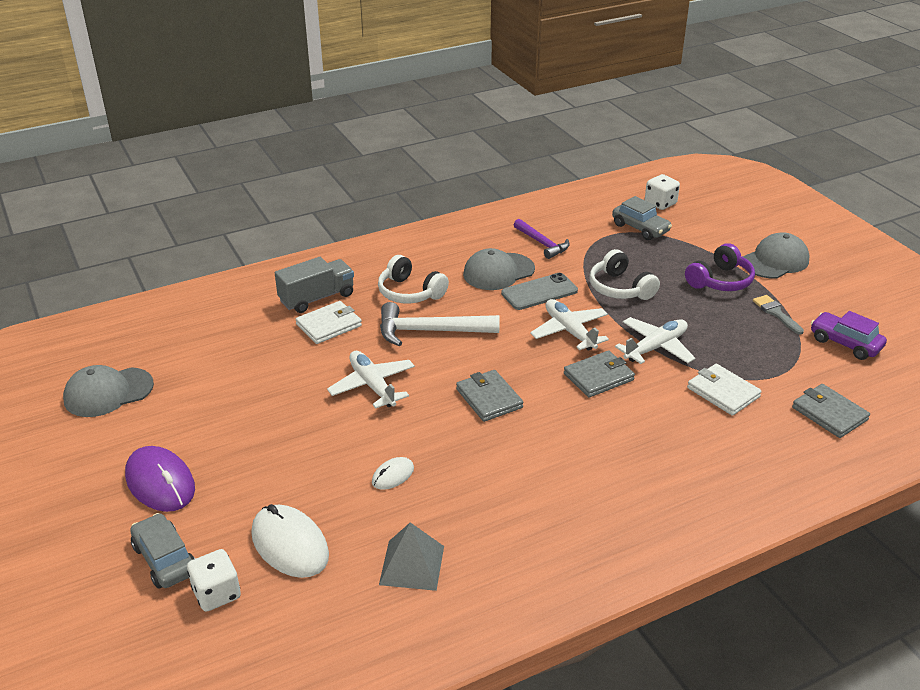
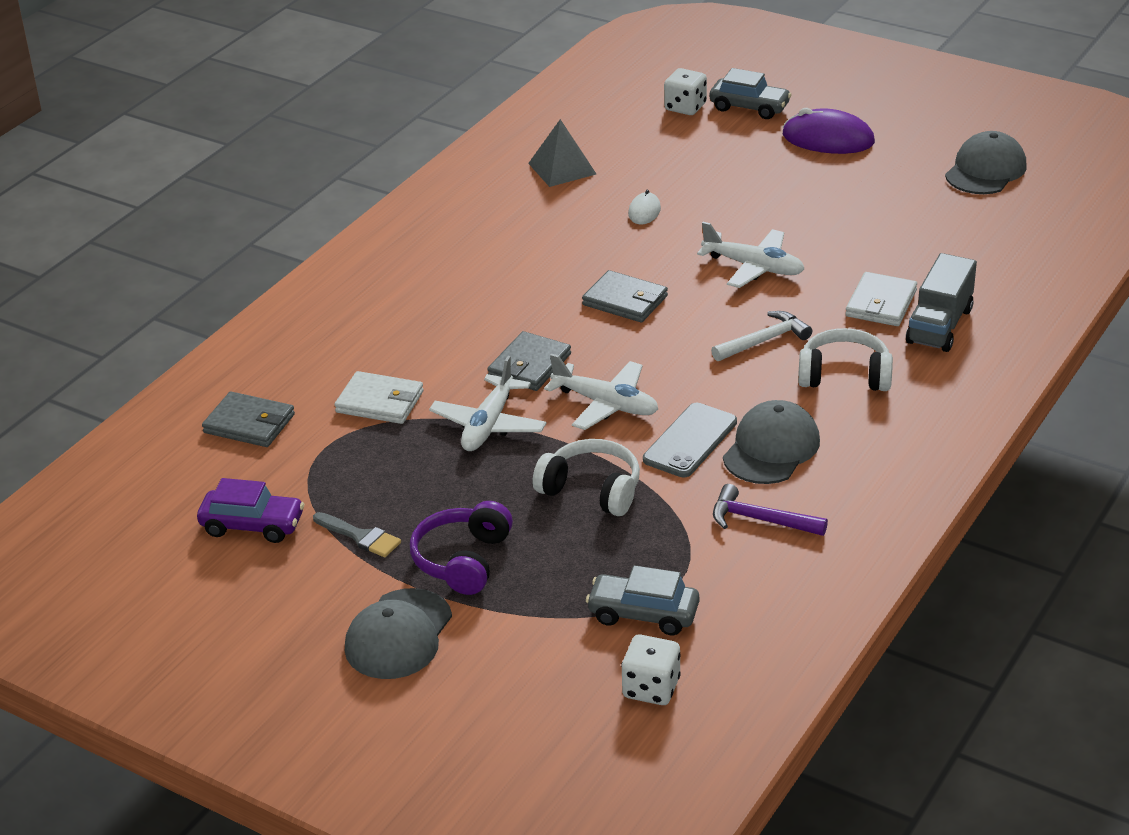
camera: 150 degrees right, 0 degrees up
white mouse [251,504,329,578] -> none
white hammer [380,302,500,346] -> white hammer [711,311,812,361], size x0.64

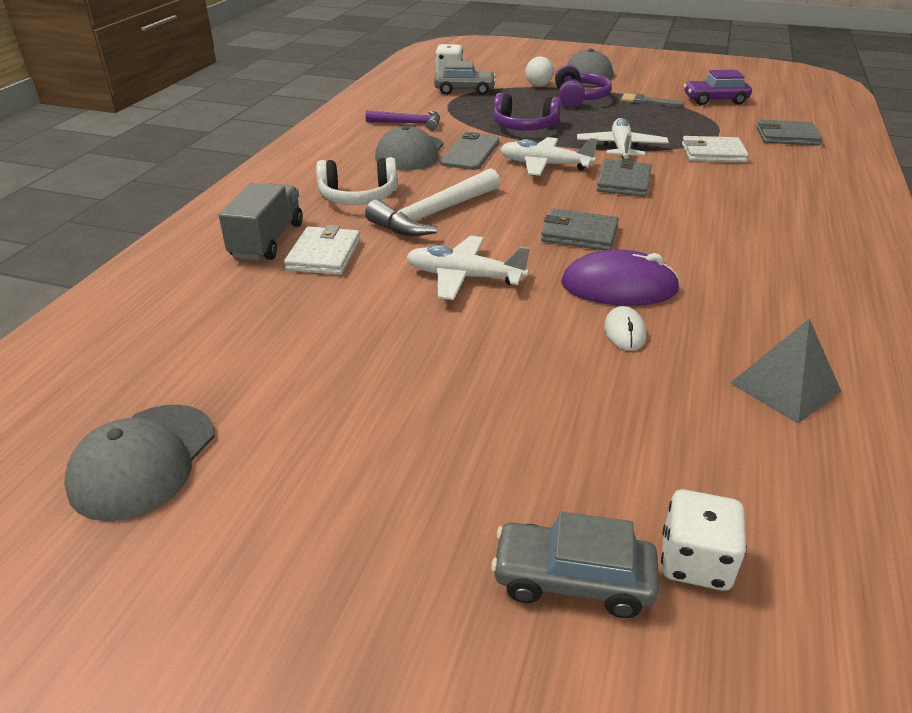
camera: 165 degrees right, 0 degrees up
white headphones [532,439,640,516] -> purple headphones [493,93,561,131]
white hammer [711,311,812,361] -> white hammer [365,168,500,236], size x1.56
purple mouse [783,108,875,154] -> purple mouse moved to [561,249,680,306]
none -> white ball [525,56,554,87]

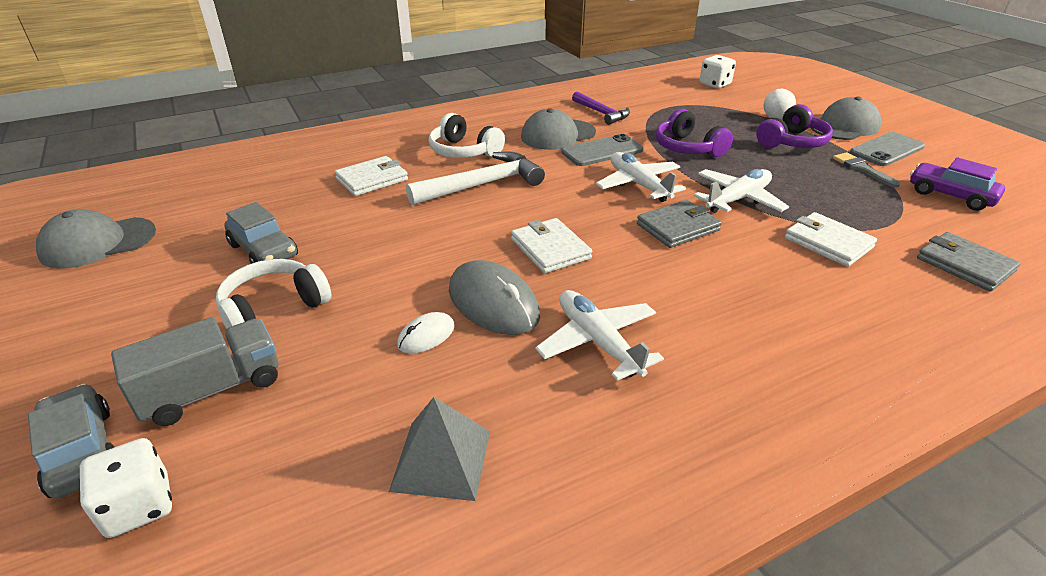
camera: 45 degrees right, 0 degrees up
grey truck [219,183,303,260] -> grey truck moved to [111,317,278,426]
white hammer [365,168,500,236] -> white hammer turned 150 degrees clockwise [406,151,545,205]
white plane [406,236,530,300] -> white plane moved to [535,290,664,381]
grey car [434,61,496,95] -> grey car moved to [224,202,298,264]
grey wallet [541,209,619,250] -> white wallet [511,218,592,273]
purple mouse [561,249,680,306] -> grey mouse [449,260,540,335]
none -> white headphones [216,259,331,329]
none -> grey phone [850,132,925,166]

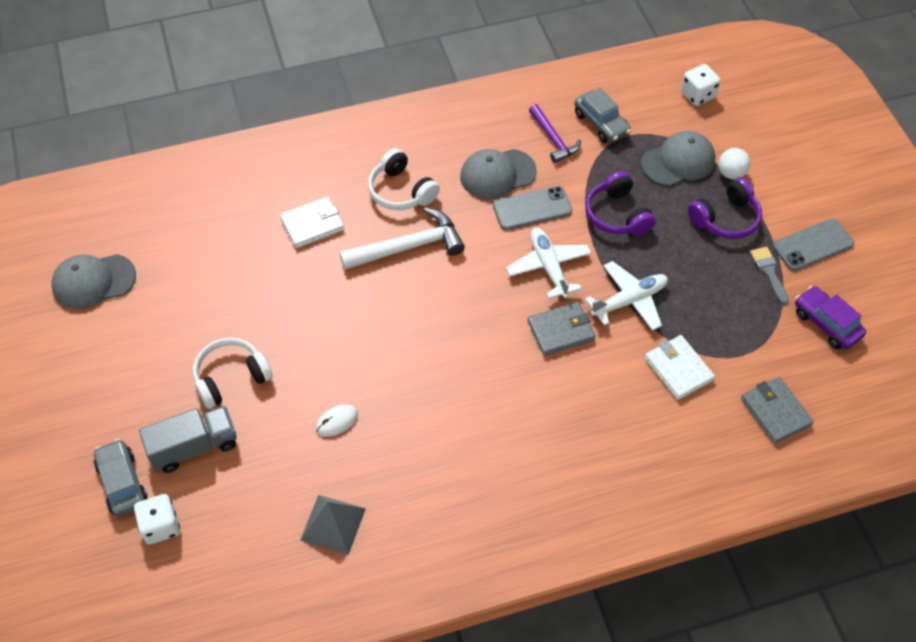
camera: 10 degrees right, 20 degrees up
grey car [224,202,298,264] -> grey car moved to [574,88,631,143]
grey mouse [449,260,540,335] -> none
white wallet [511,218,592,273] -> none
white plane [535,290,664,381] -> none
grey cap [810,96,881,140] -> grey cap moved to [641,131,716,186]

